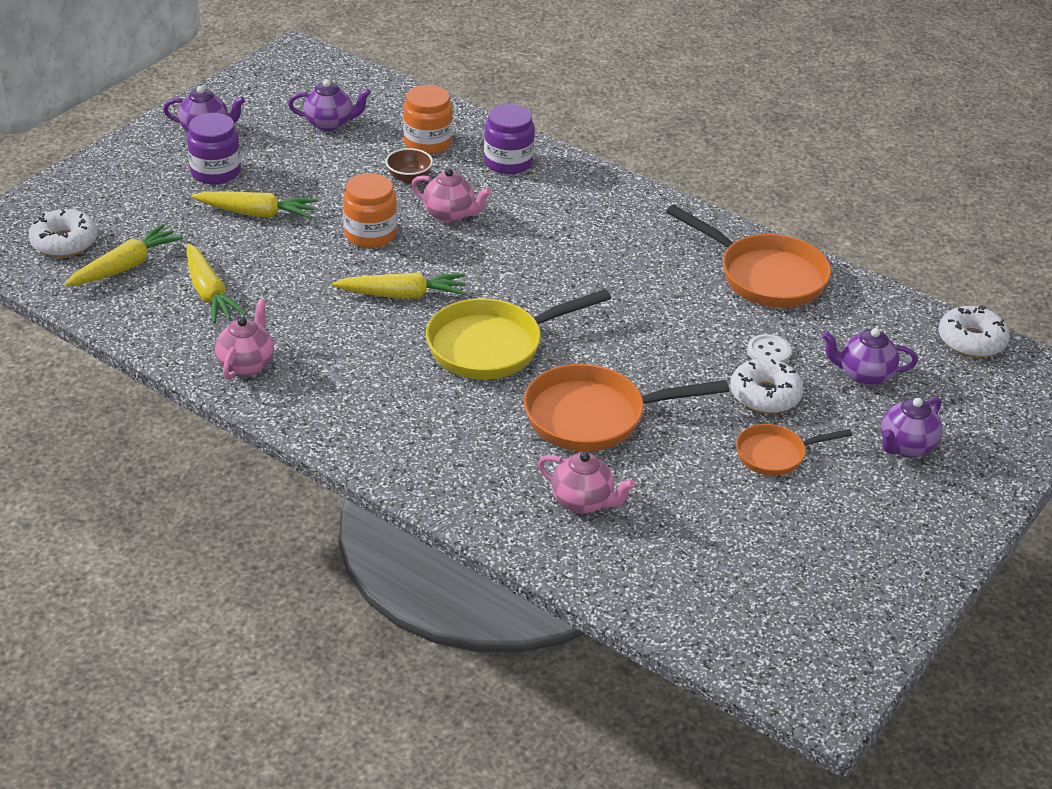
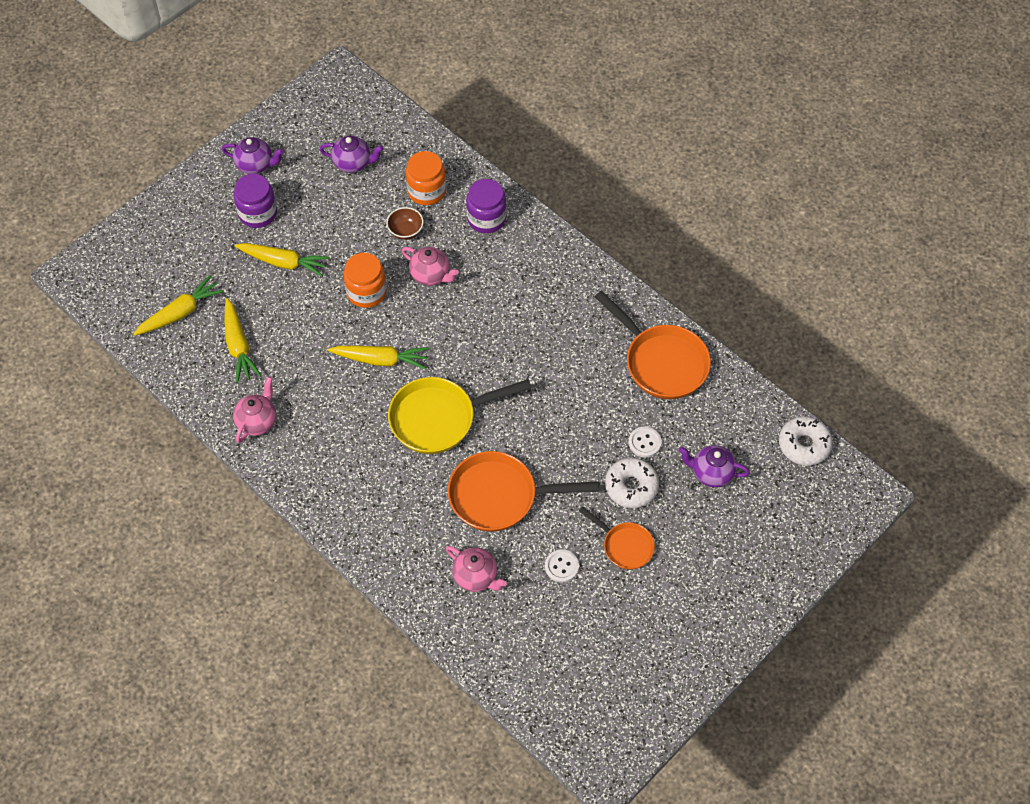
camera: 10 degrees right, 20 degrees up
white donut [29,209,98,257] -> none
orange pan [736,424,852,476] -> orange pan turned 135 degrees counterclockwise [579,506,655,570]
purple teapot [881,397,942,457] -> none
none -> white button [545,549,579,583]

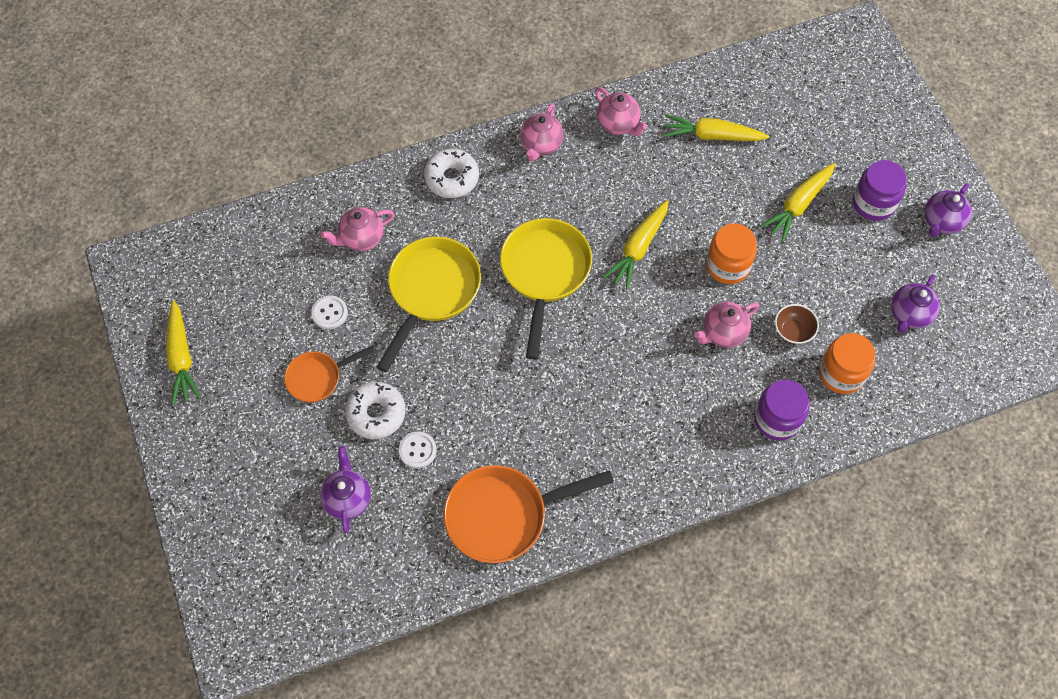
camera: 115 degrees right, 5 degrees up
yellow carrot [133,275,224,336] -> yellow carrot moved to [166,300,201,405]
orange pan [447,451,599,532] -> yellow pan [376,237,481,372]
purple teapot [678,445,750,487] -> purple teapot turned 45 degrees counterclockwise [320,446,371,533]
white donut [779,416,833,465] -> white donut moved to [424,149,479,198]
none -> pink teapot [520,103,564,161]

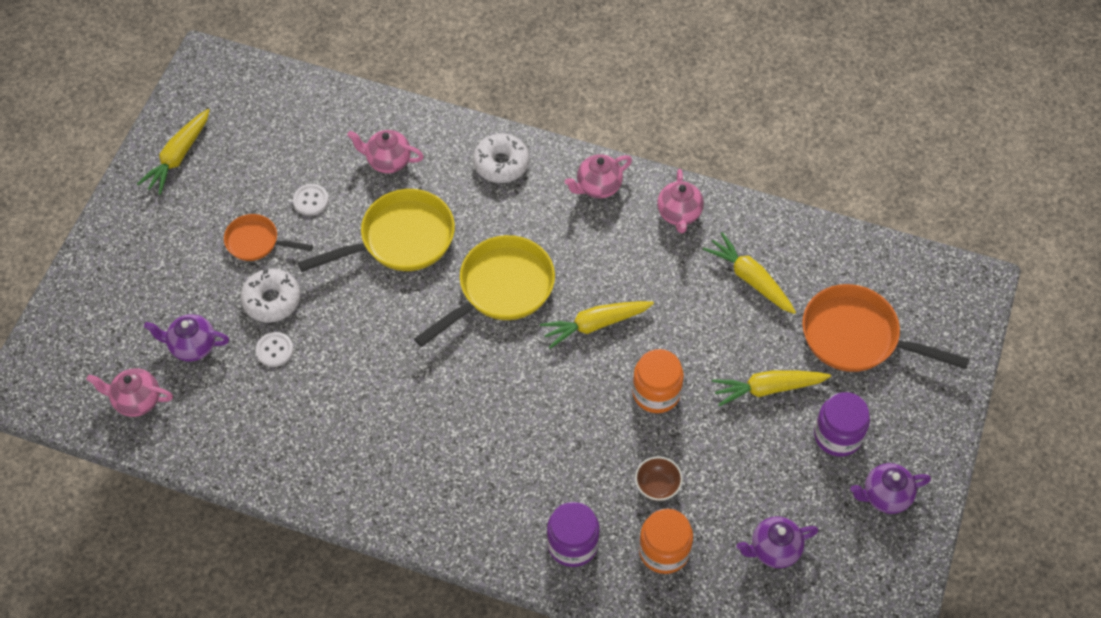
camera: 40 degrees right, 5 degrees down
purple teapot [320,446,371,533] -> purple teapot turned 120 degrees counterclockwise [144,314,229,361]
orange pan [444,465,614,563] -> orange pan moved to [802,284,969,372]
pink teapot [694,302,759,348] -> pink teapot moved to [87,368,173,417]

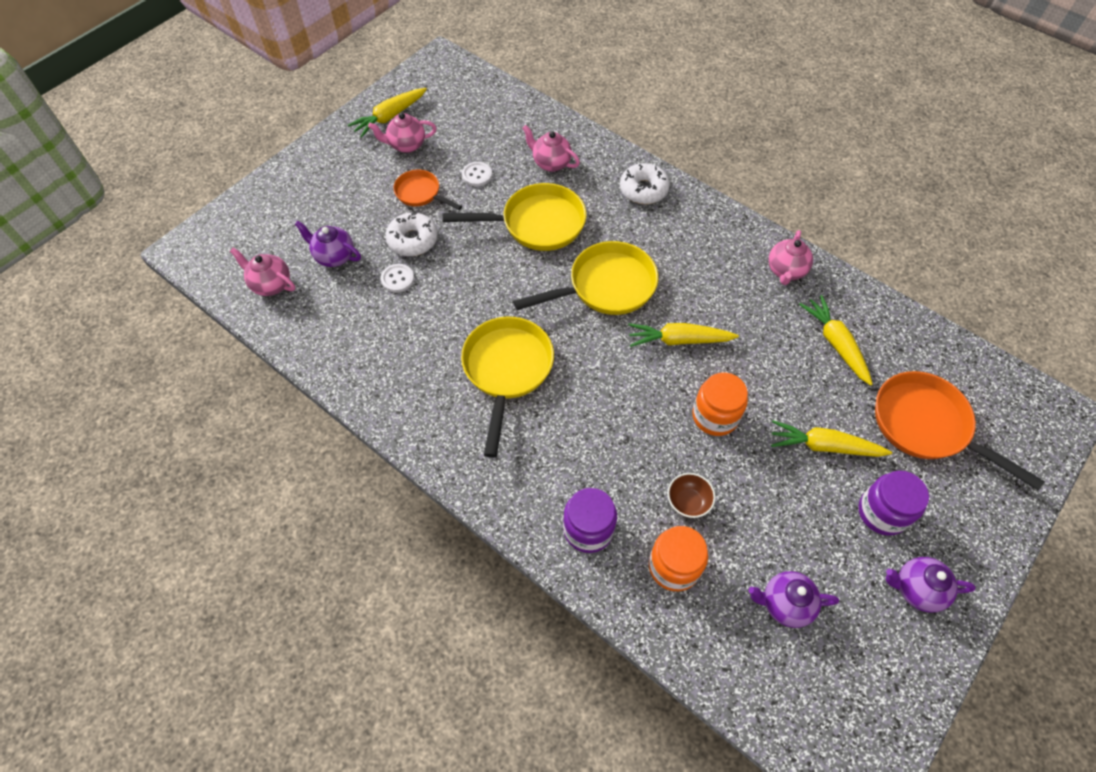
camera: 20 degrees right, 0 degrees up
pink teapot [565,154,632,198] -> pink teapot moved to [368,113,437,153]
none -> yellow pan [461,317,554,458]

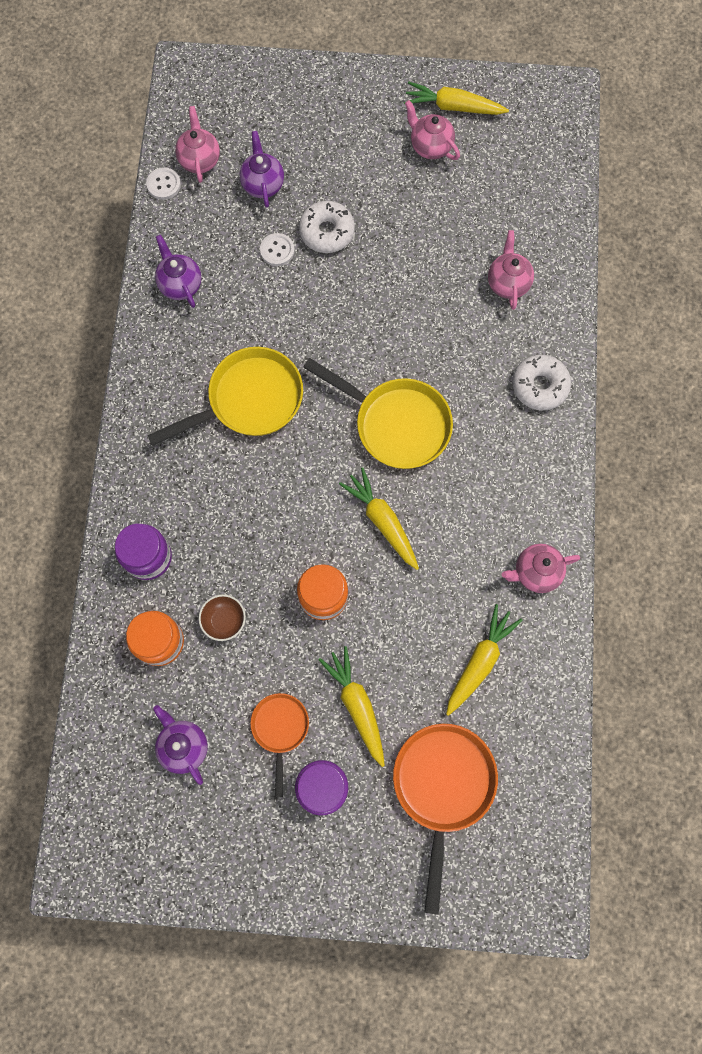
camera: 55 degrees right, 15 degrees up
orange pan [393,170,462,210] -> orange pan moved to [250,693,309,797]
yellow pan [443,183,586,251] -> none
white button [462,162,492,187] -> white button moved to [146,167,181,200]
purple teapot [886,557,976,613] -> purple teapot moved to [155,235,202,308]

